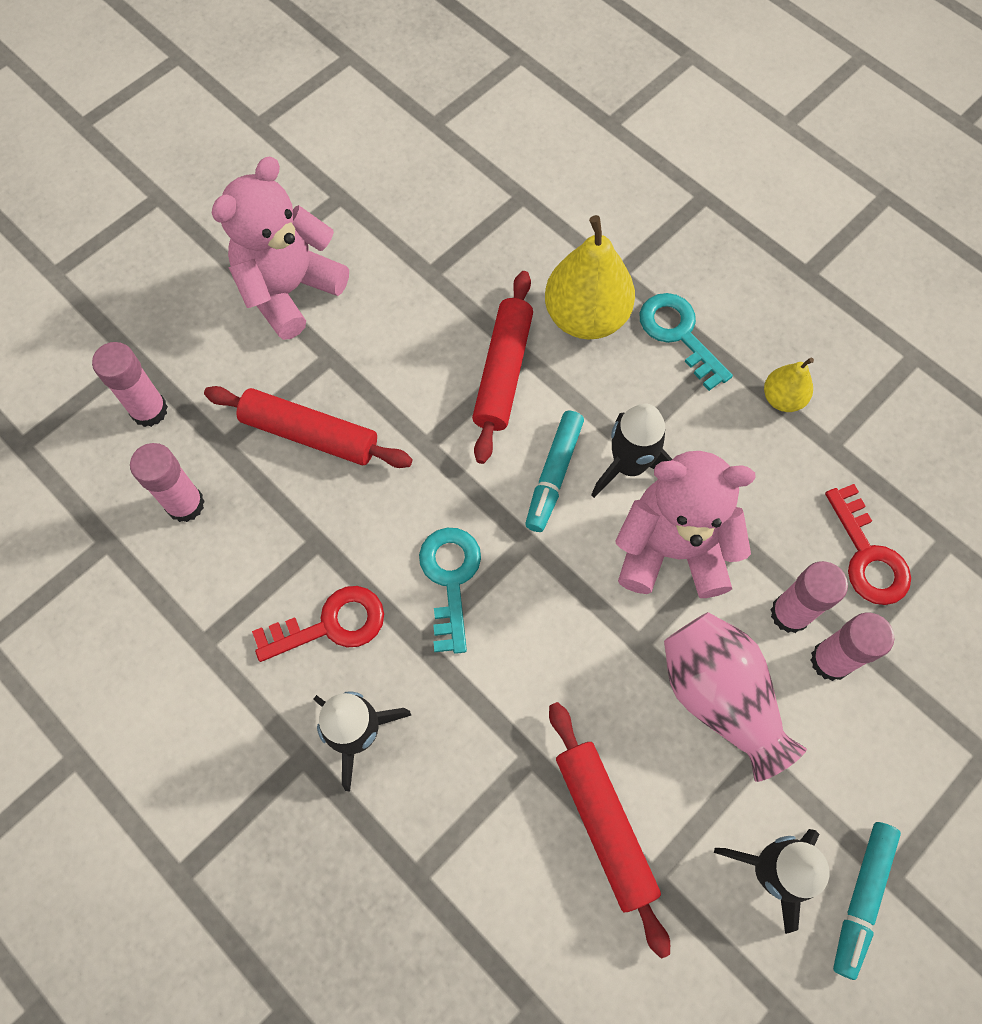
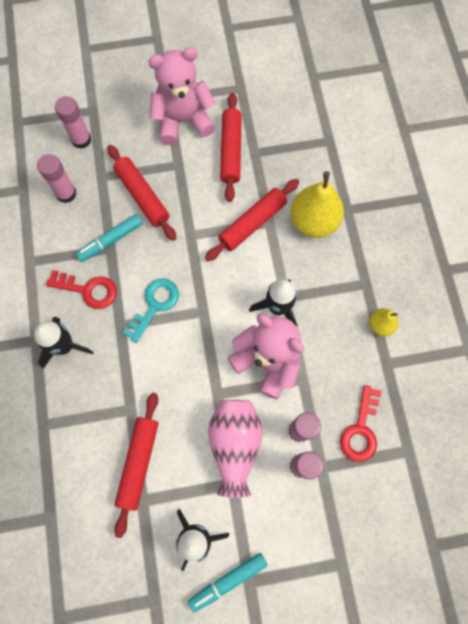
camera: 35 degrees right, 5 degrees up
turquoise marker [525,411,584,532] -> turquoise marker moved to [76,214,143,262]
turquoise key [640,293,733,391] -> none
none -> red rolling pin [220,93,242,202]

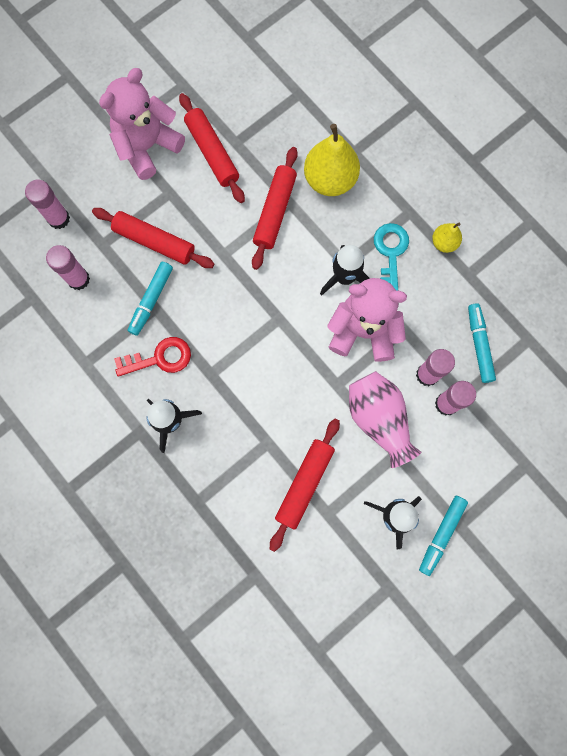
camera: 30 degrees left, 5 degrees up
red rolling pin [114,393,159,538] -> red rolling pin turned 45 degrees clockwise [270,419,340,552]
turquoise key [123,279,179,343] -> turquoise key moved to [374,223,409,291]
red key [340,385,382,462] -> turquoise marker [468,303,496,383]

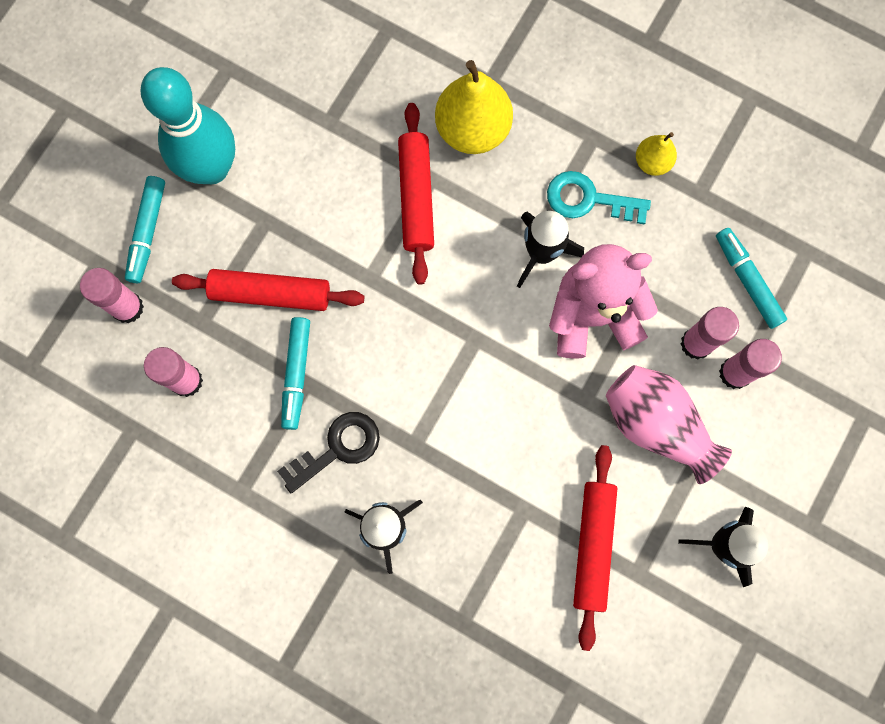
camera: 20 degrees left, 0 degrees up
pink teddy bear [99,68,185,180] -> turquoise bowling pin [141,67,235,184]
red key [114,337,191,377] -> black key [277,412,380,493]
red rolling pin [179,93,245,203] -> none
turquoise key [374,223,409,291] -> turquoise key turned 60 degrees counterclockwise [547,171,651,225]
turquoise marker [419,496,468,576] -> turquoise marker moved to [125,176,165,283]

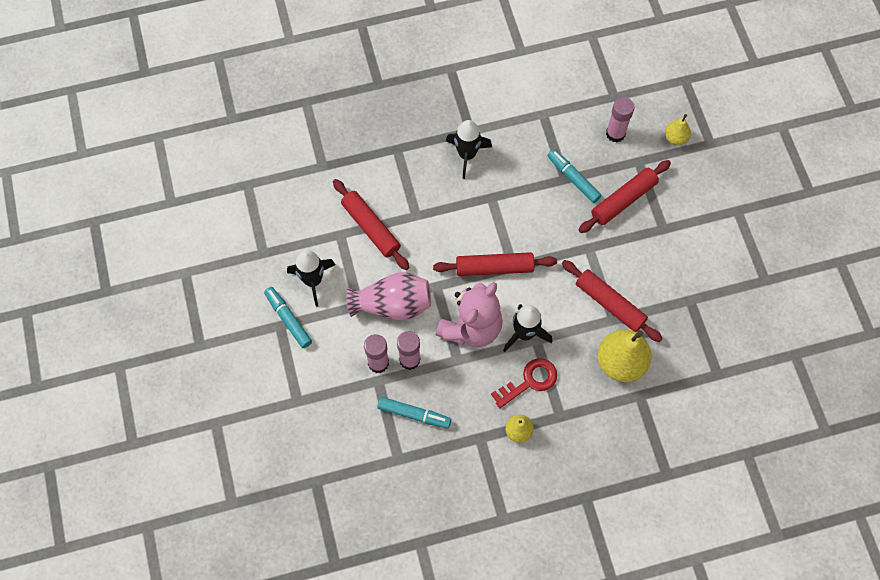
camera: 135 degrees right, 10 degrees down
pink glue stick [80,268,144,324] -> yellow pear [665,114,691,145]
turquoise marker [125,176,165,283] -> turquoise marker moved to [264,287,312,348]
turquoise bowling pin [141,67,235,184] -> none
black key [277,412,380,493] -> none
turquoise key [547,171,651,225] -> red key [491,358,557,408]
none -> red rolling pin [433,252,557,276]

